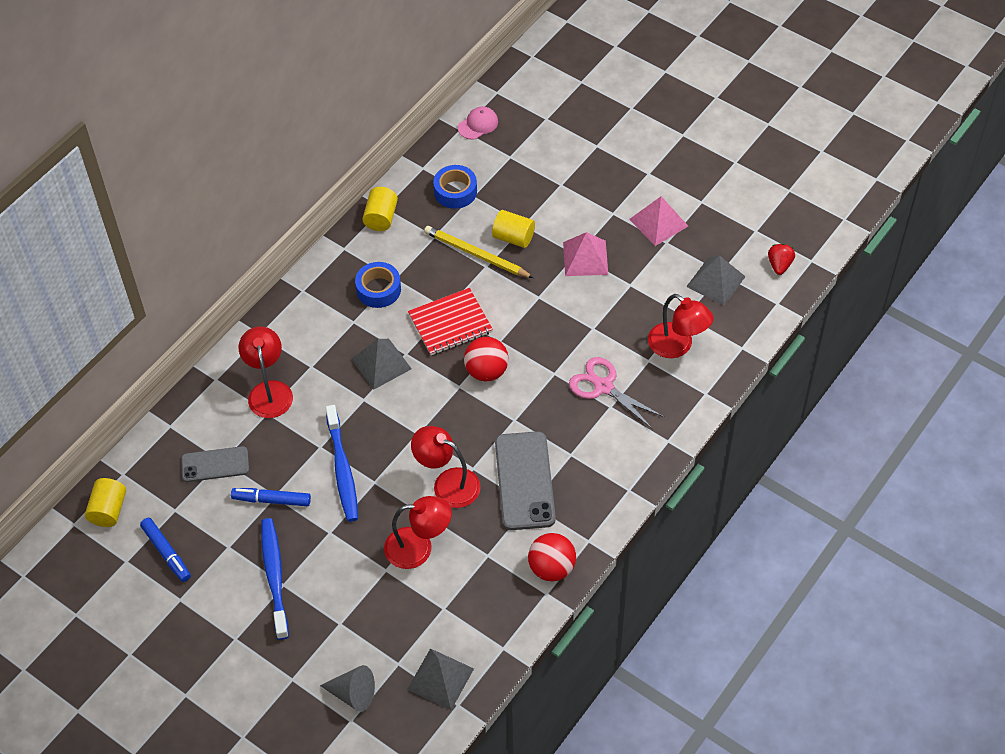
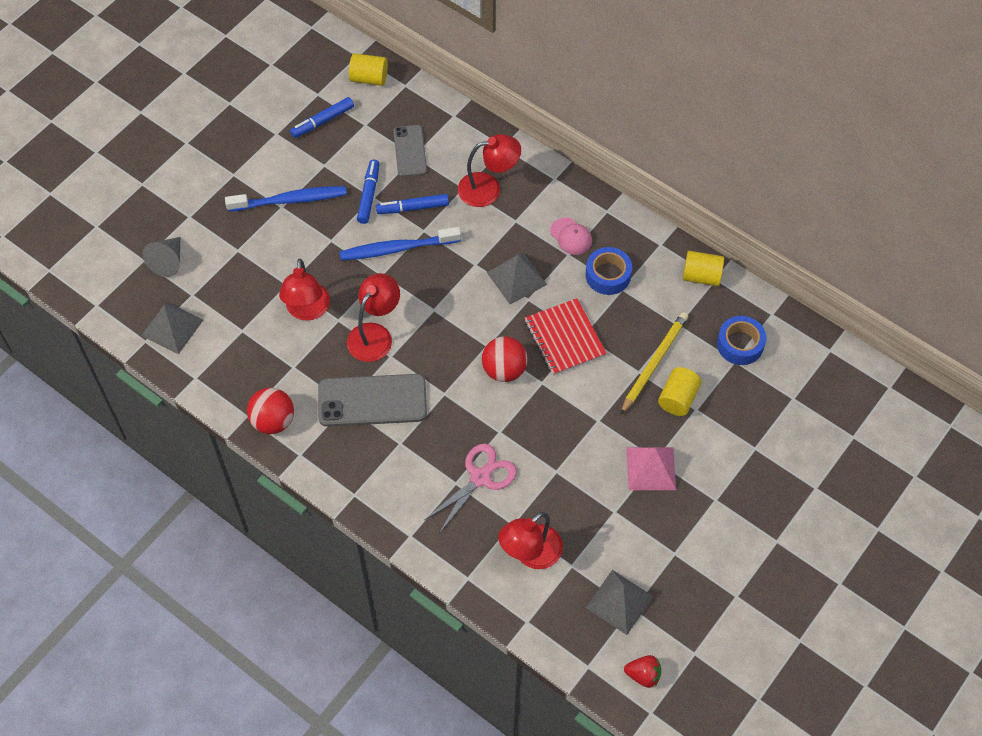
camera: 90 degrees right, 5 degrees up
pink cap [458,106,498,140] -> pink cap moved to [550,218,592,255]
pink pyramid [629,196,688,246] -> none
none -> blue marker [376,194,449,214]

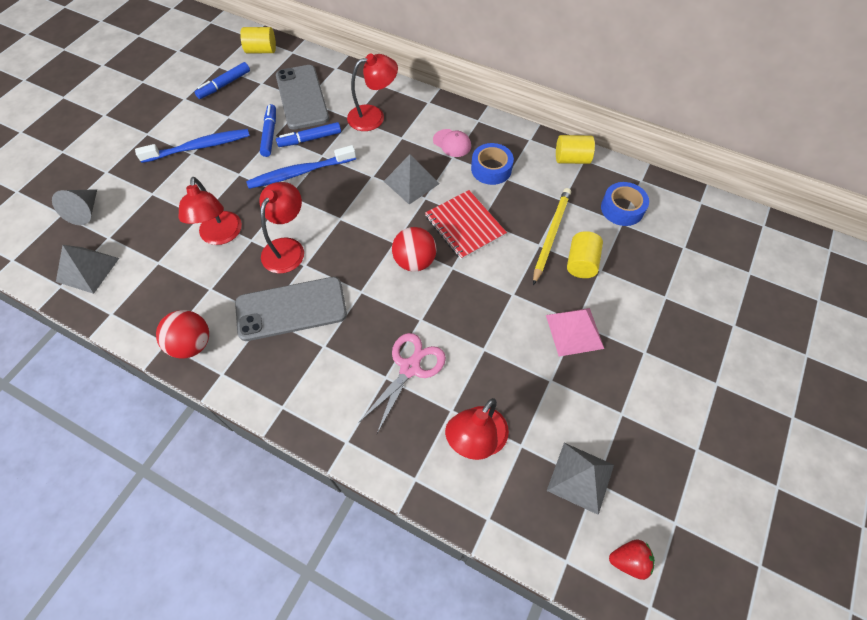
camera: 10 degrees left, 0 degrees up
grey phone [393,125,427,177] -> grey phone [276,65,329,130], size x1.62

